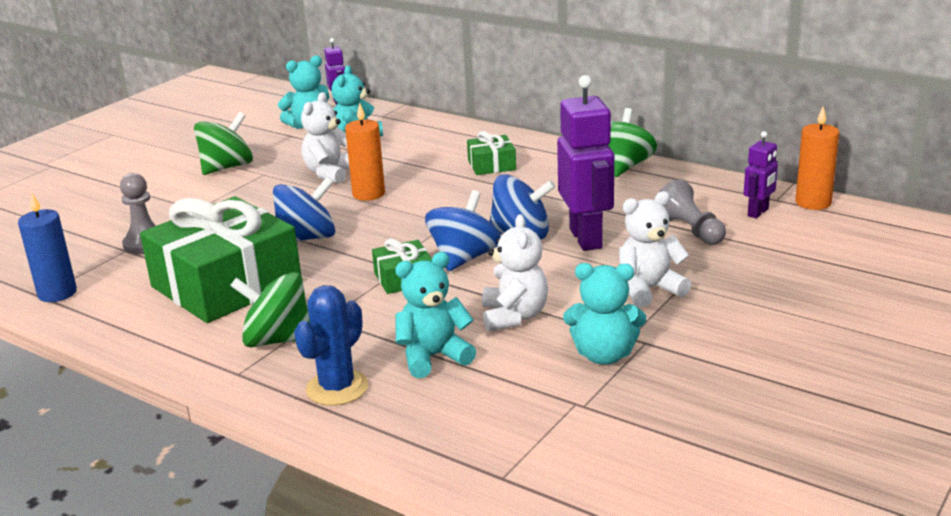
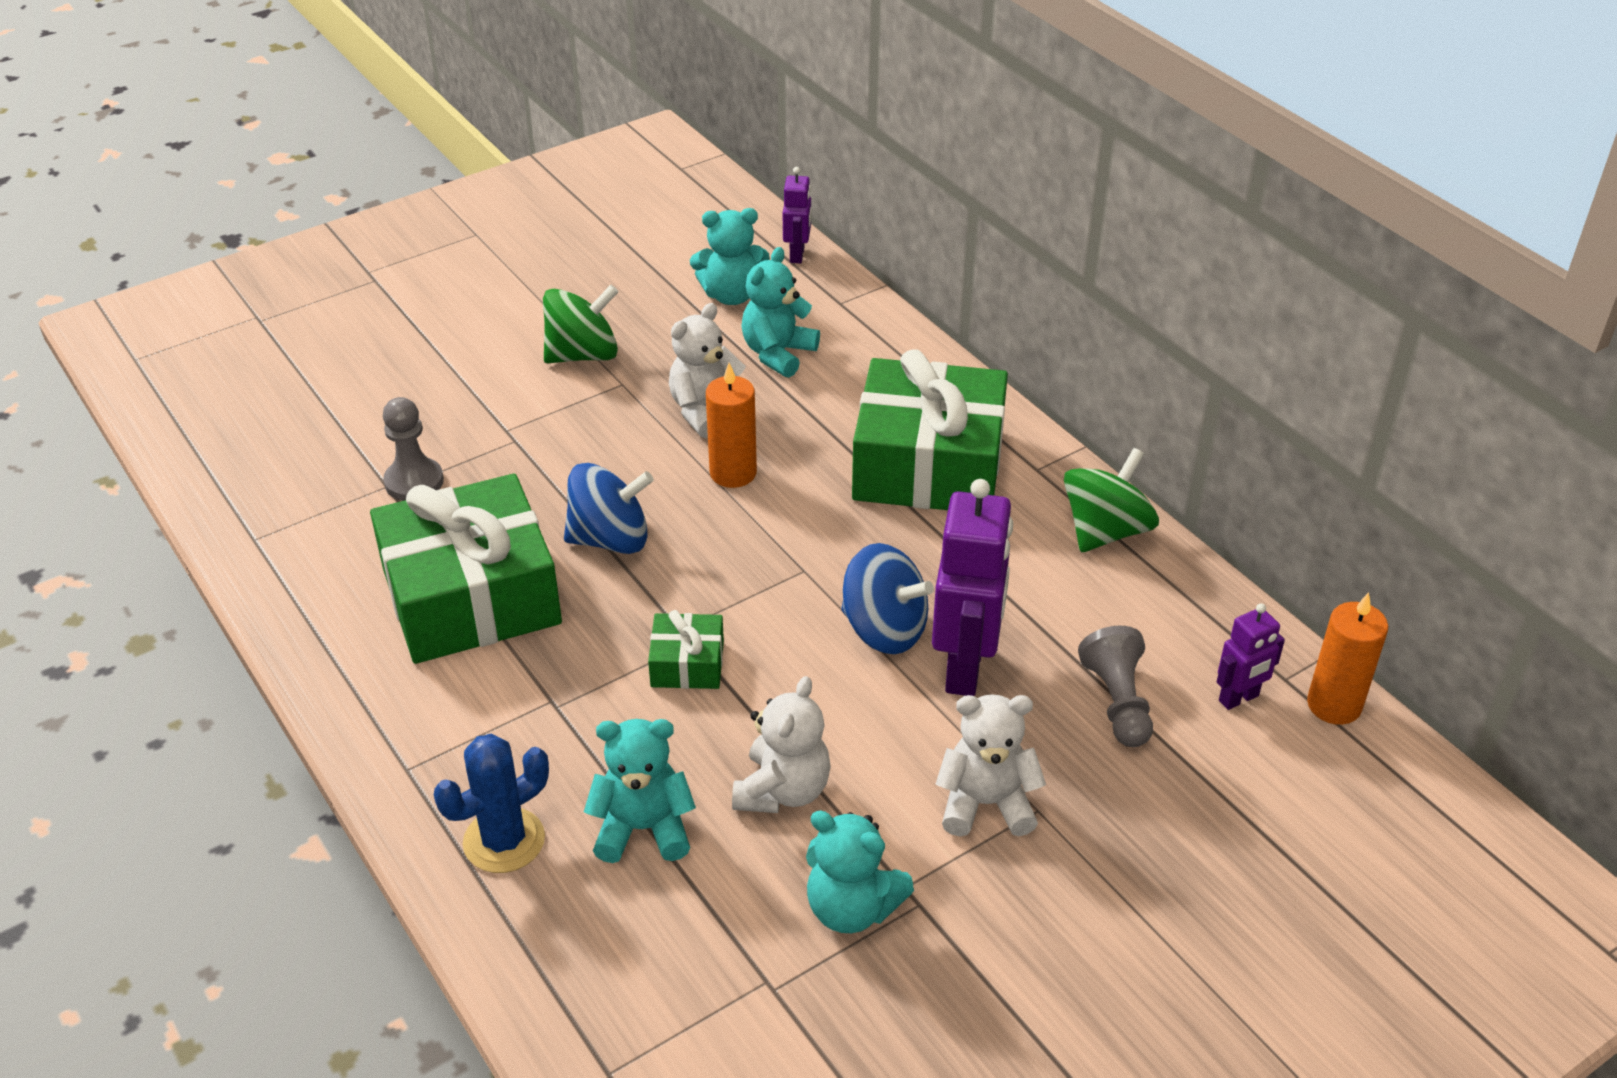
camera: 20 degrees right, 15 degrees up
blue candle [18,192,77,302] -> none
green spinning top [230,272,310,348] -> none
blue spinning top [425,190,501,271] -> none
green gift [467,131,516,175] -> green gift [852,349,1008,510], size x2.26

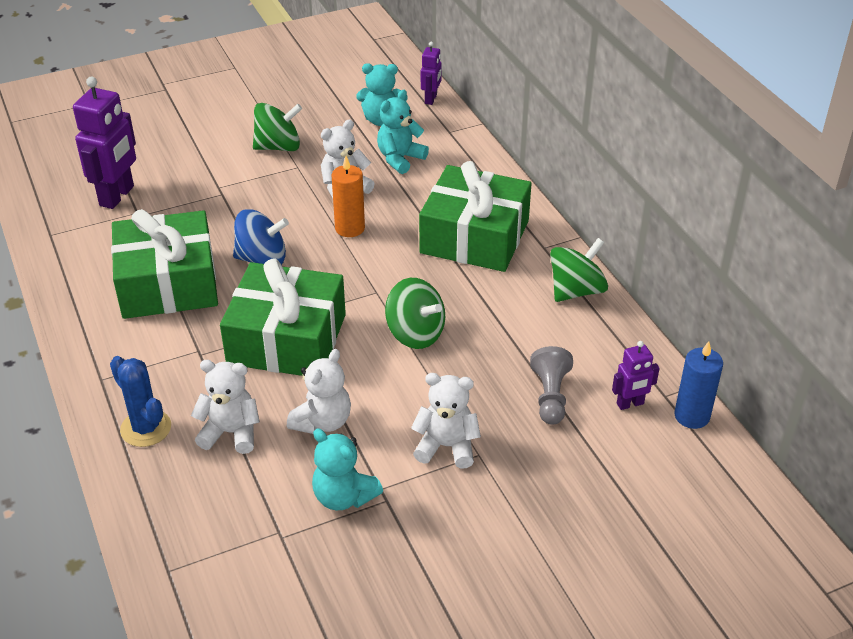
camera: 10 degrees right, 0 degrees up
grey pawn [383,397,444,501] -> none
blue cactus [434,734,549,873] -> blue cactus turned 75 degrees clockwise [110,356,171,447]
turquoise teddy bear [584,719,696,863] -> white teddy bear [191,360,260,454]
green gift [648,610,724,689] -> green gift [220,258,346,376], size x2.26
blue spinning top [841,543,934,654] -> green spinning top [385,278,445,349]
purple robot [932,479,1013,696] -> purple robot moved to [73,77,136,209]
orange candle [1307,592,1388,725] -> blue candle [674,341,723,429]

